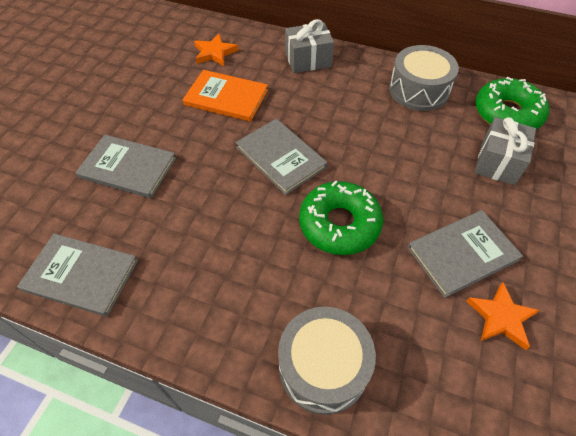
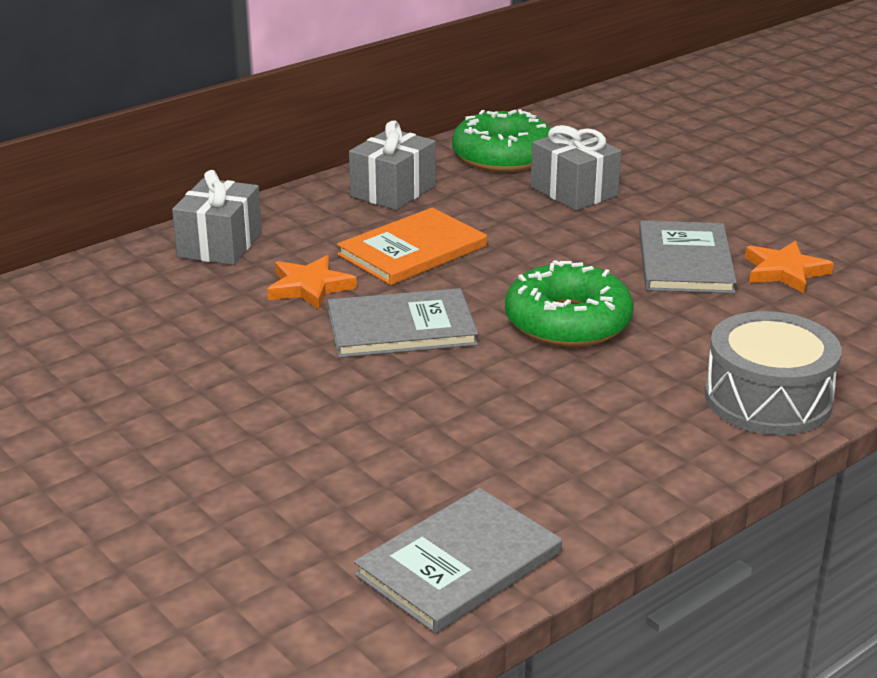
camera: 60 degrees left, 25 degrees down
grey book [75,135,176,198] -> none
orange book [183,70,268,122] -> orange book moved to [337,208,487,285]
orange star [194,33,238,66] -> orange star moved to [267,255,357,309]
grey drum [389,45,459,111] -> grey gift [349,120,436,210]

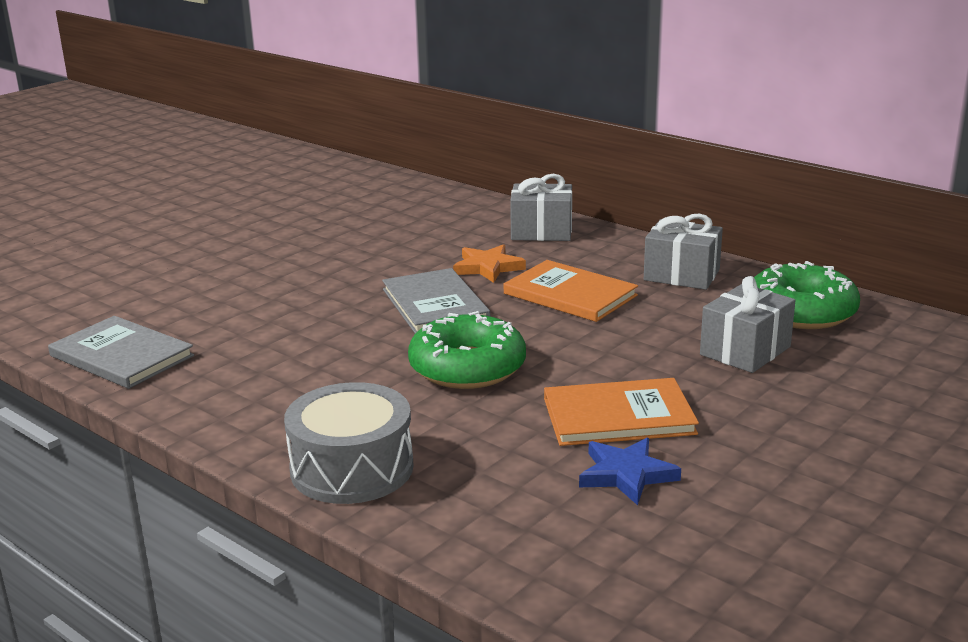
camera: 80 degrees right, 5 degrees down
grey book [639,221,737,294] -> orange book [544,378,699,446]
orange star [745,241,834,294] -> blue star [579,438,681,505]

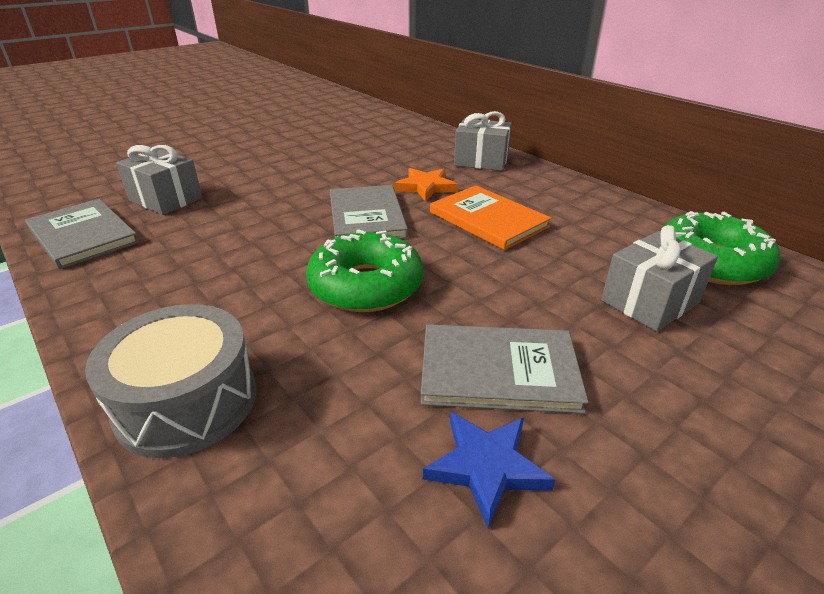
camera: 10 degrees right, 10 degrees up
orange book [544,378,699,446] -> grey book [421,324,589,414]
grey gift [644,214,723,290] -> grey gift moved to [116,145,203,215]

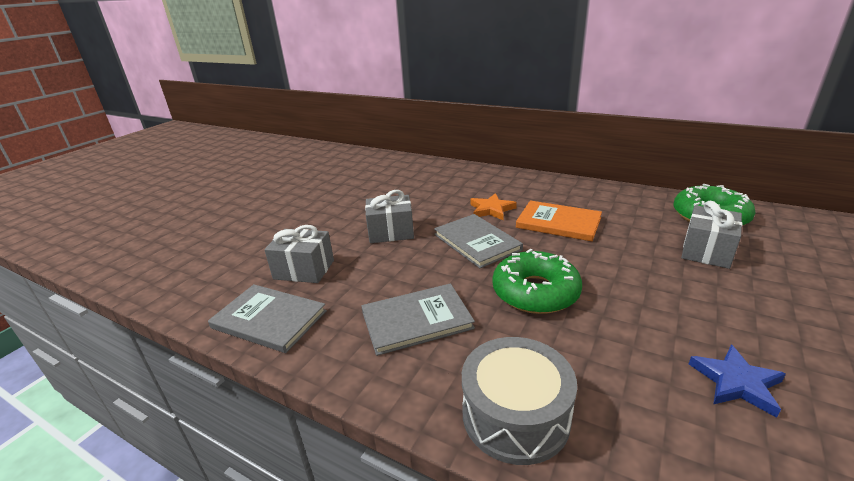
camera: 20 degrees left, 5 degrees down
grey book [421,324,589,414] -> grey book moved to [362,283,475,356]
grey gift [454,111,512,171] -> grey gift moved to [365,190,414,243]

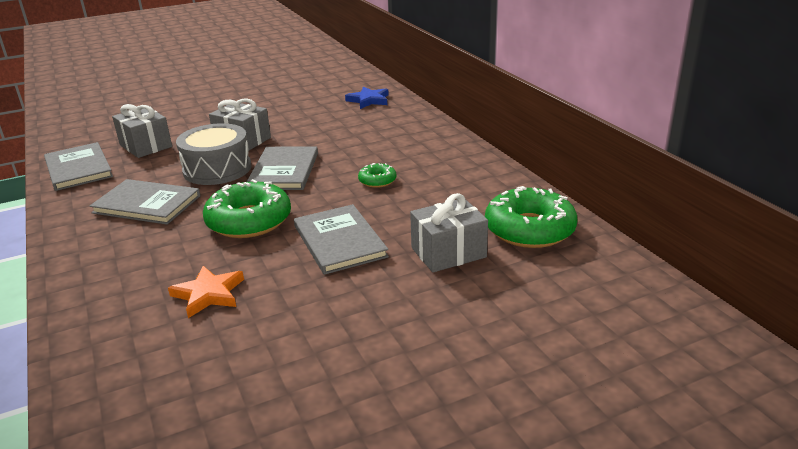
camera: 35 degrees right, 0 degrees up
grey drum [462,337,577,465] -> grey drum moved to [176,123,252,185]
orange star [470,193,517,220] -> orange star moved to [168,266,244,318]
orange book [516,201,602,241] -> green donut [358,163,397,188]
blue star [689,345,786,418] -> blue star moved to [345,86,389,109]
none -> grey book [294,204,389,275]

